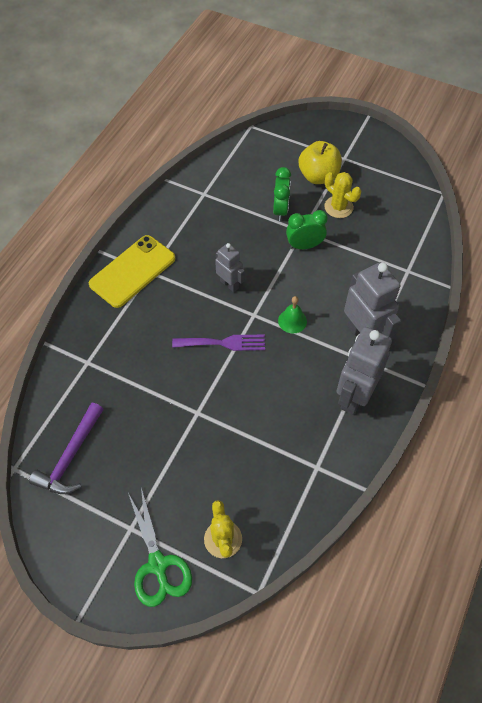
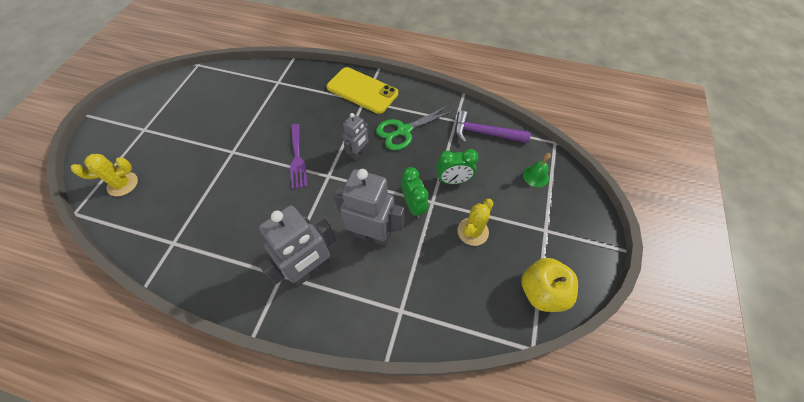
camera: 80 degrees right, 0 degrees up
purple hammer [29,403,104,494] -> purple hammer moved to [455,110,531,143]
green scissors [128,488,192,607] -> green scissors moved to [376,106,454,151]
green bell [278,296,307,333] -> green bell moved to [523,153,551,187]
yellow apple [299,141,342,184] -> yellow apple moved to [521,258,578,312]
grey robot [336,327,392,415] -> grey robot moved to [334,169,404,246]

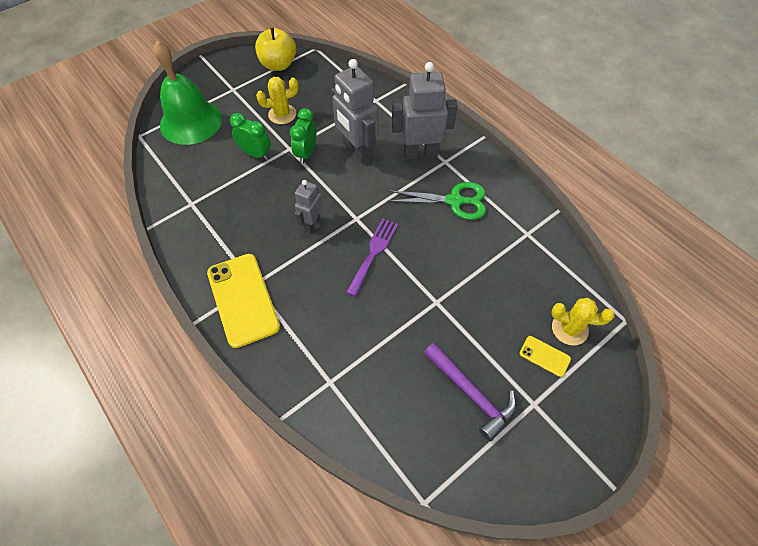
camera: 145 degrees left, 0 degrees up
grey robot [343,113,369,161] -> grey robot turned 45 degrees counterclockwise [295,180,323,233]
green scissors [376,106,454,151] -> green scissors moved to [388,182,486,220]
purple hammer [455,110,531,143] -> purple hammer moved to [424,343,516,441]
green bell [523,153,551,187] -> green bell [153,41,222,145], size x2.41
none -> yellow phone [520,336,571,377]

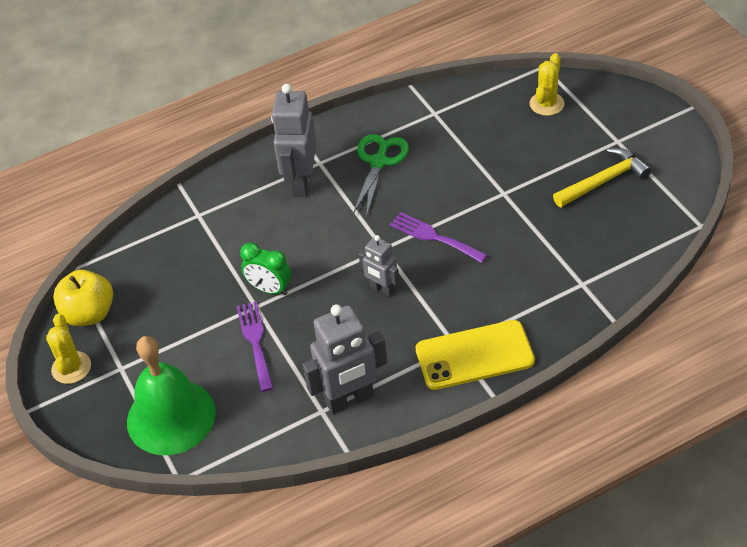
camera: 75 degrees left, 10 degrees down
green clock [230,113,271,160] -> purple fork [236,301,274,392]
yellow cactus [256,77,299,124] -> yellow cactus moved to [46,314,91,384]
grey robot [331,59,378,163] -> grey robot moved to [302,304,387,414]
purple hammer [424,343,516,441] -> yellow hammer [553,148,652,207]
yellow phone [520,336,571,377] -> none

